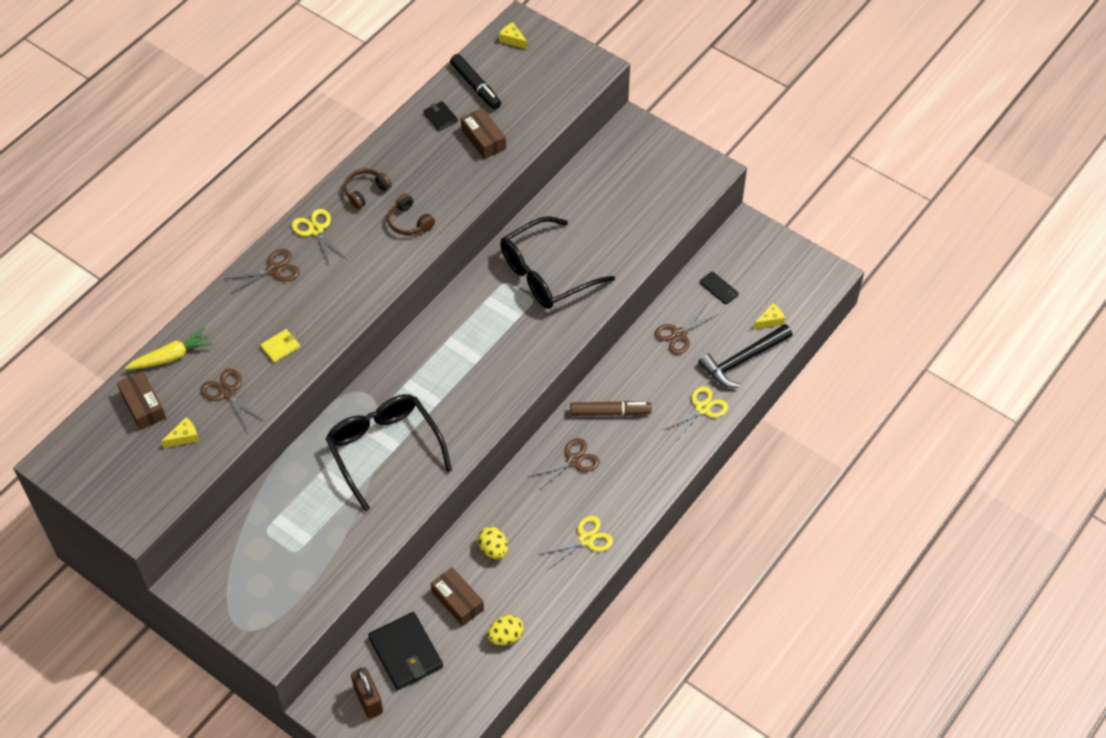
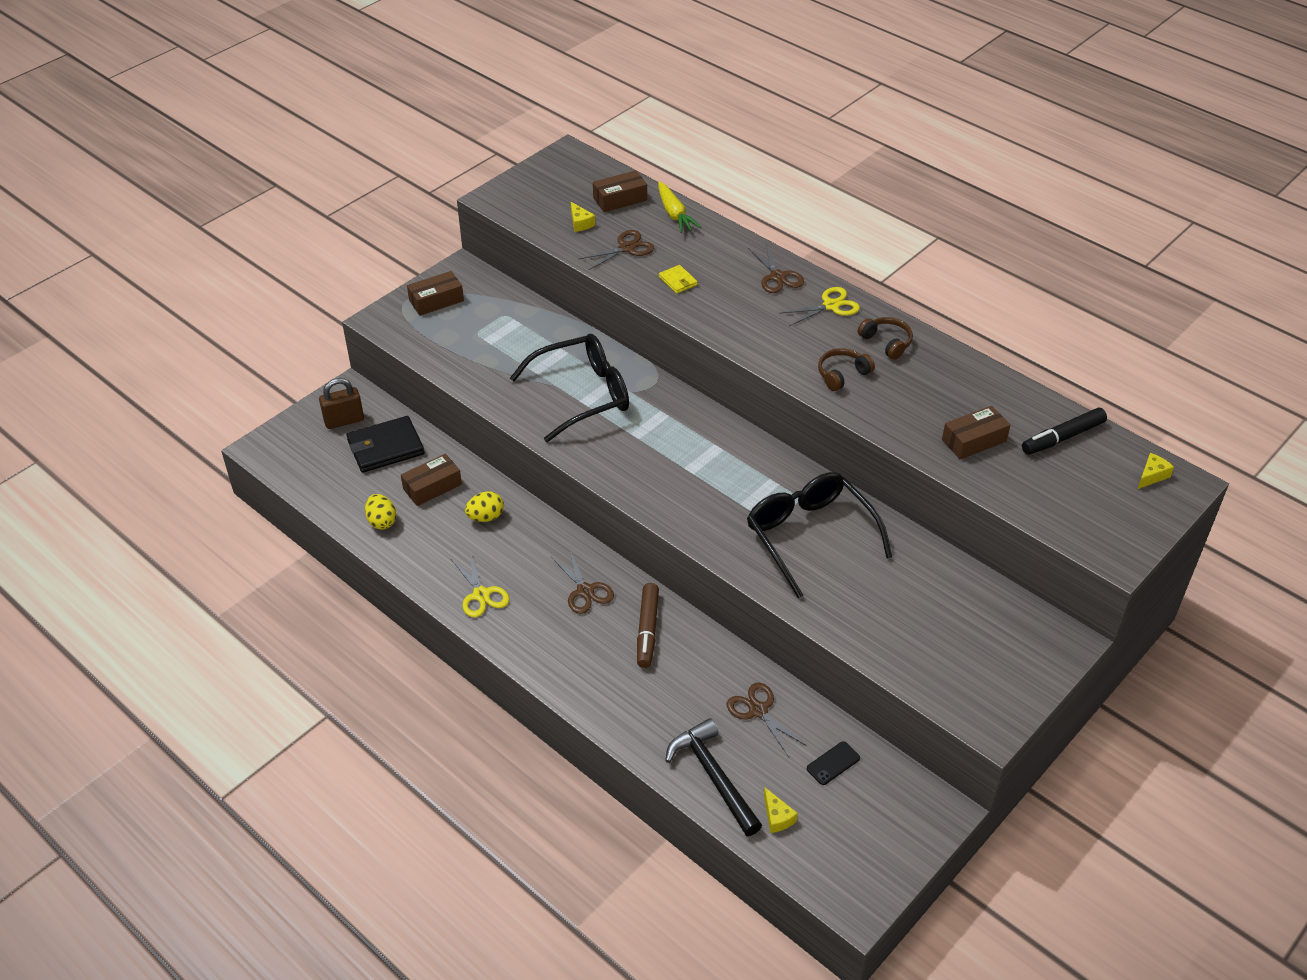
camera: 95 degrees right, 10 degrees down
black wallet [424,101,458,131] -> none
yellow scissors [662,386,728,442] -> none
none -> brown box [407,271,464,316]

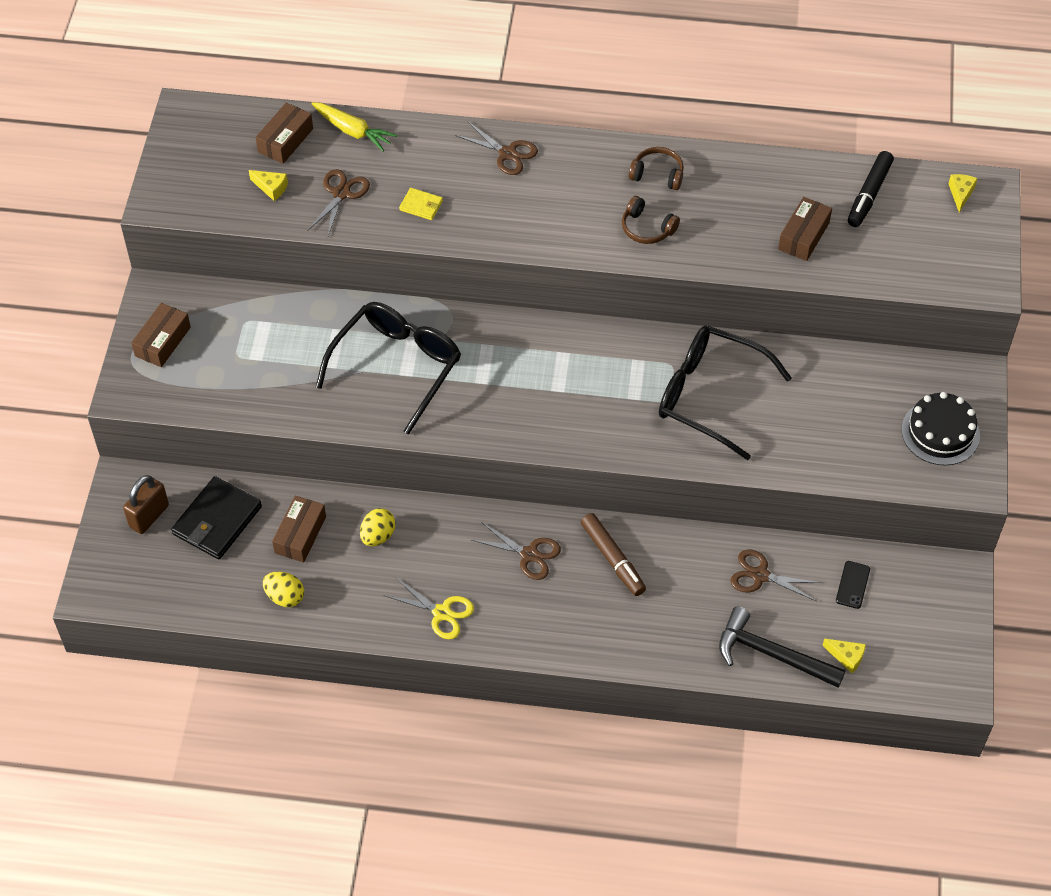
camera: 35 degrees left, 10 degrees up
yellow scissors [779,287,860,326] -> none
brown headphones [818,348,875,391] -> brown headphones turned 75 degrees counterclockwise [622,196,680,244]
none -> black cake [901,392,980,466]

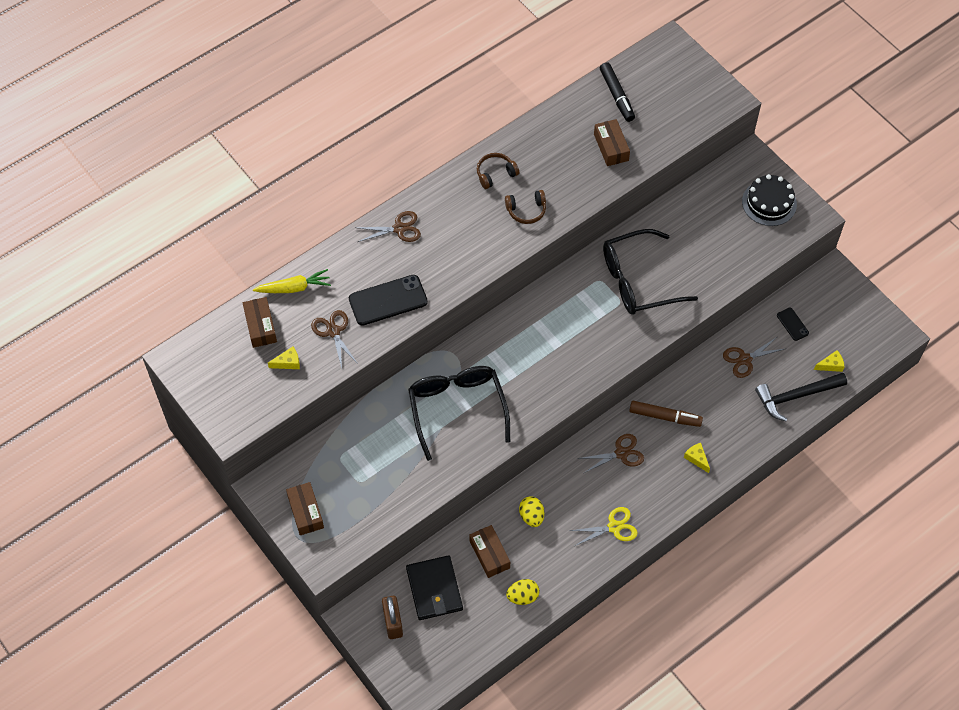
camera: 45 degrees left, 5 degrees up
yellow wallet [399,188,443,220] -> black phone [349,275,428,326]
yellow cheese [948,174,978,213] -> yellow cheese moved to [684,443,710,473]

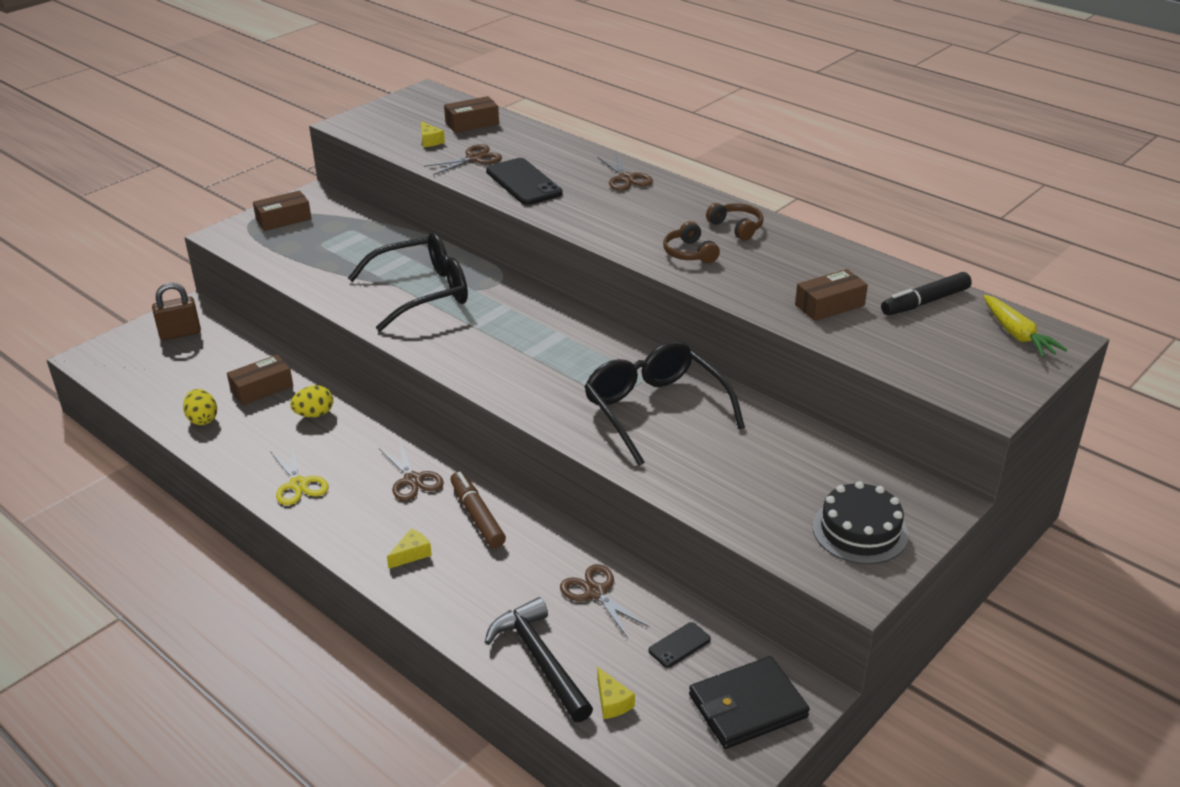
camera: 80 degrees right, 25 degrees down
yellow carrot [253,269,331,293] -> yellow carrot moved to [983,295,1067,358]
black wallet [406,555,463,620] -> black wallet moved to [689,656,810,749]
brown marker [629,401,703,427] -> brown marker turned 150 degrees clockwise [451,472,506,548]

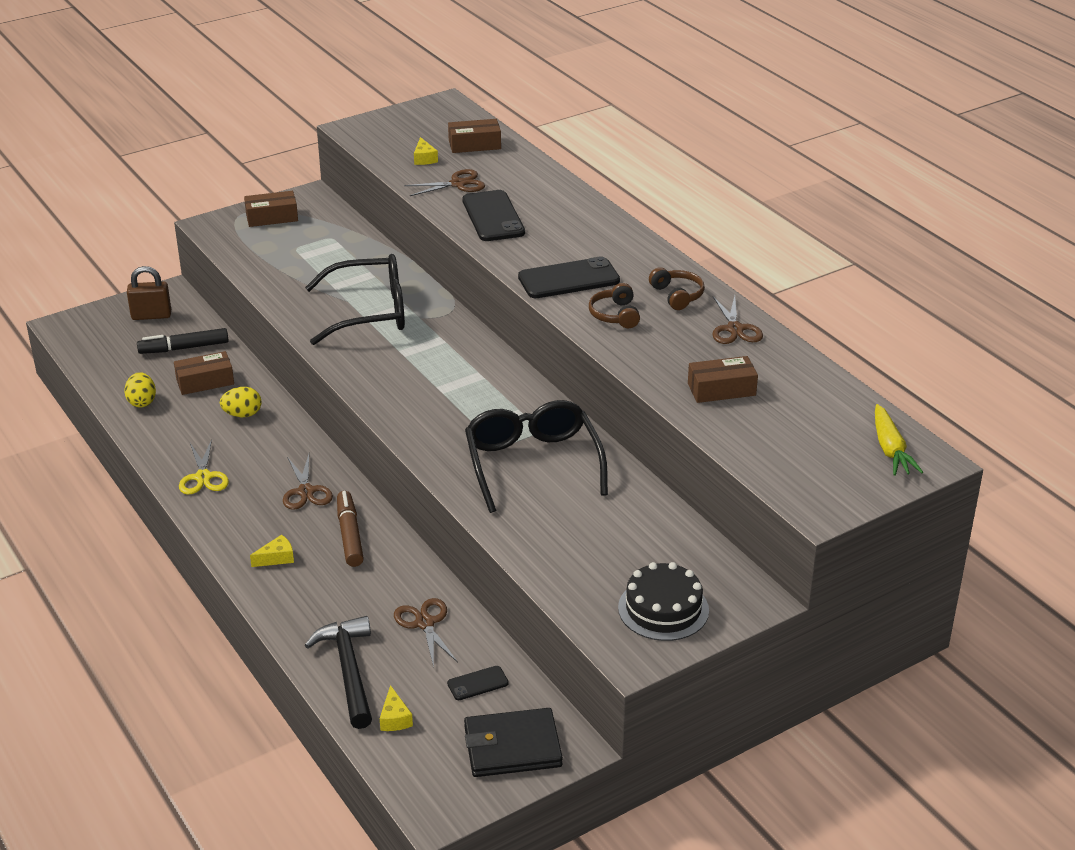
camera: 15 degrees right, 0 degrees up
brown scissors [597,154,653,191] -> brown scissors moved to [712,296,763,344]
black marker [881,272,972,315] -> black marker moved to [137,328,229,354]
none -> black phone [518,256,620,298]

